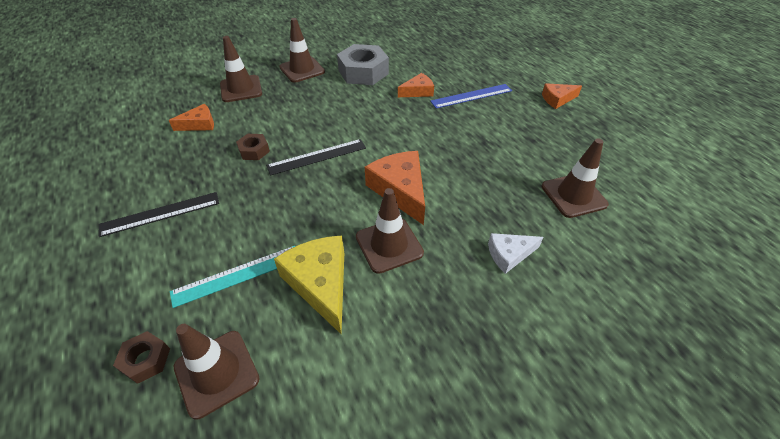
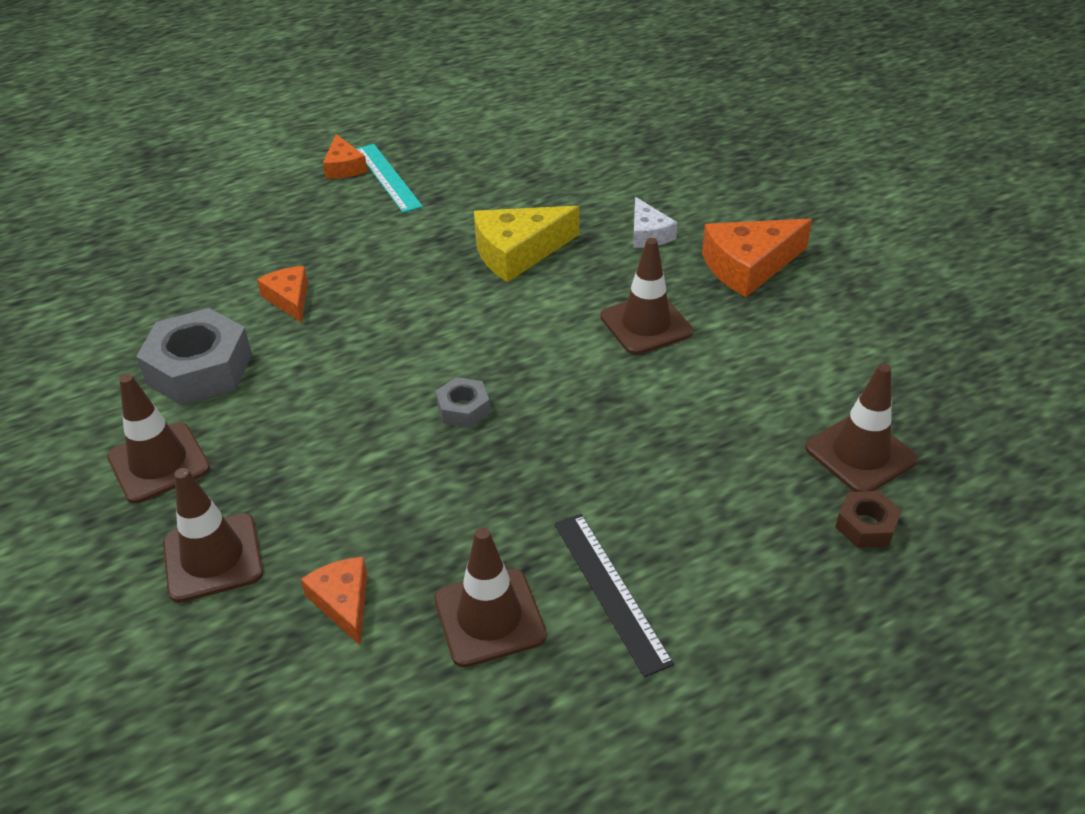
camera: 90 degrees left, 5 degrees down
turquoise ruler [170,246,295,308] -> turquoise ruler moved to [356,144,423,213]
brown nut [236,134,270,160] -> none
black ruler [266,139,366,175] -> grey nut [436,377,490,428]
yellow cheese [274,236,344,334] -> yellow cheese moved to [474,206,579,282]
orange cheese [365,151,425,225] -> orange cheese moved to [702,219,812,297]
blue ruler [430,84,512,109] -> none
brown traffic cone [542,139,609,218] -> brown traffic cone moved to [434,528,547,667]

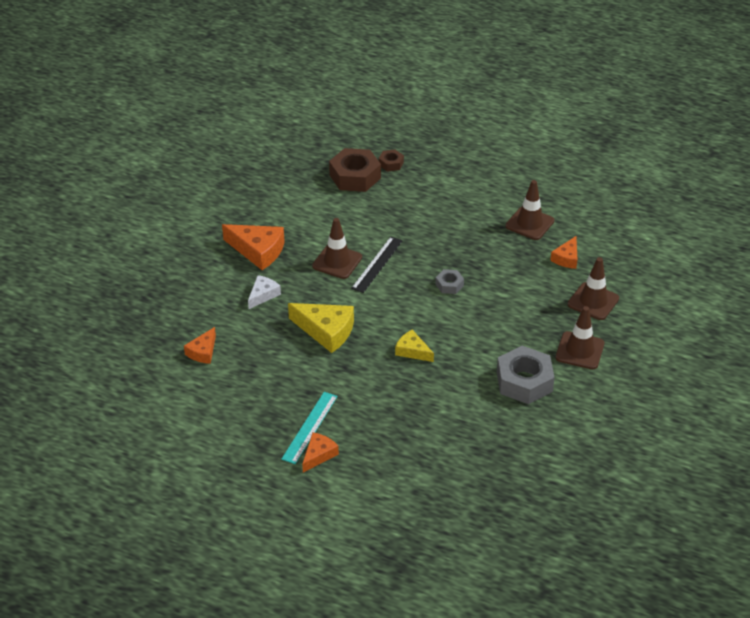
camera: 130 degrees left, 0 degrees up
orange cheese [257,266,308,323] -> orange cheese moved to [184,327,216,364]
black ruler [554,514,674,677] -> black ruler moved to [351,237,403,293]
brown traffic cone [805,364,918,492] -> brown nut [329,148,381,192]
none -> yellow cheese [395,330,434,362]

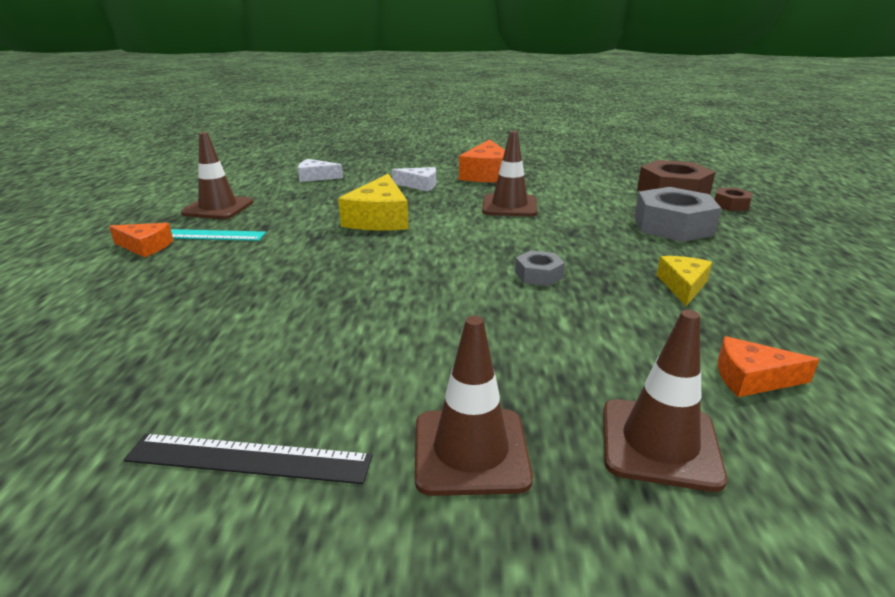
camera: 70 degrees right, 15 degrees down
orange cheese [184,327,216,364] -> white cheese [298,159,343,182]
black ruler [351,237,403,293] -> black ruler moved to [124,434,372,484]
yellow cheese [395,330,434,362] -> yellow cheese moved to [657,256,712,306]
grey nut [497,346,555,404] -> grey nut moved to [634,187,721,242]
brown traffic cone [505,180,554,240] -> brown traffic cone moved to [181,132,254,219]

